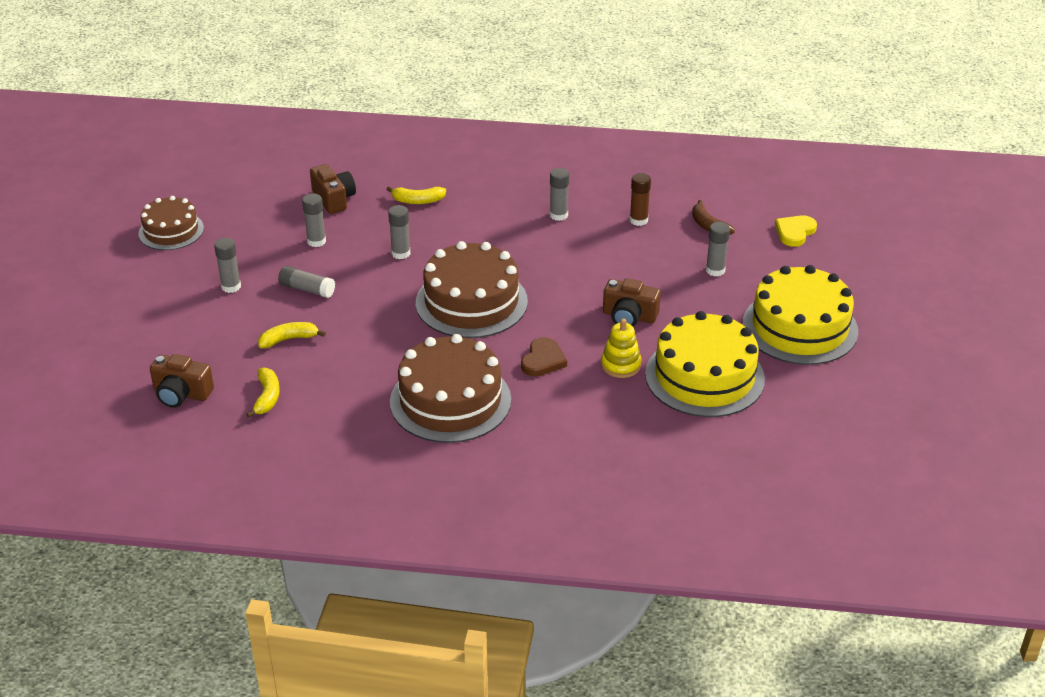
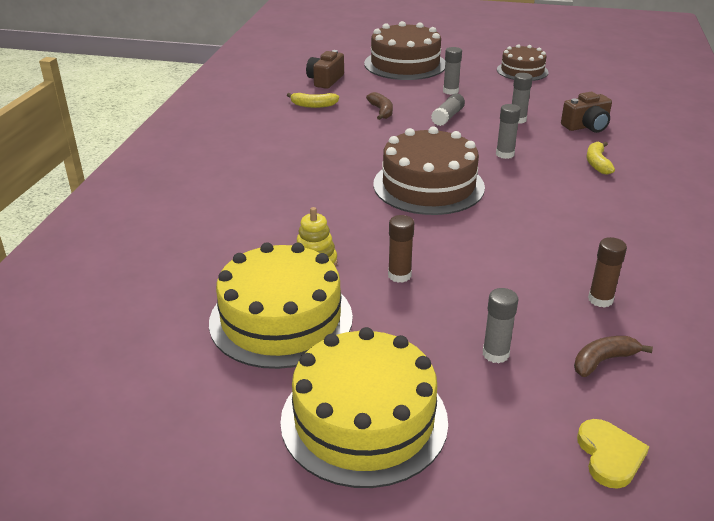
camera: 95 degrees right, 5 degrees down
yellow banana [258,322,326,348] -> brown banana [366,92,393,120]
brown cake [390,334,511,443] -> brown cake moved to [364,21,445,80]
brown heart [521,337,567,377] -> none
grey glue stick [550,168,569,221] -> none
brown camera [603,278,661,327] -> brown glue stick [388,215,414,283]
yellow heart [775,215,817,247] -> yellow heart turned 45 degrees clockwise [577,419,650,489]

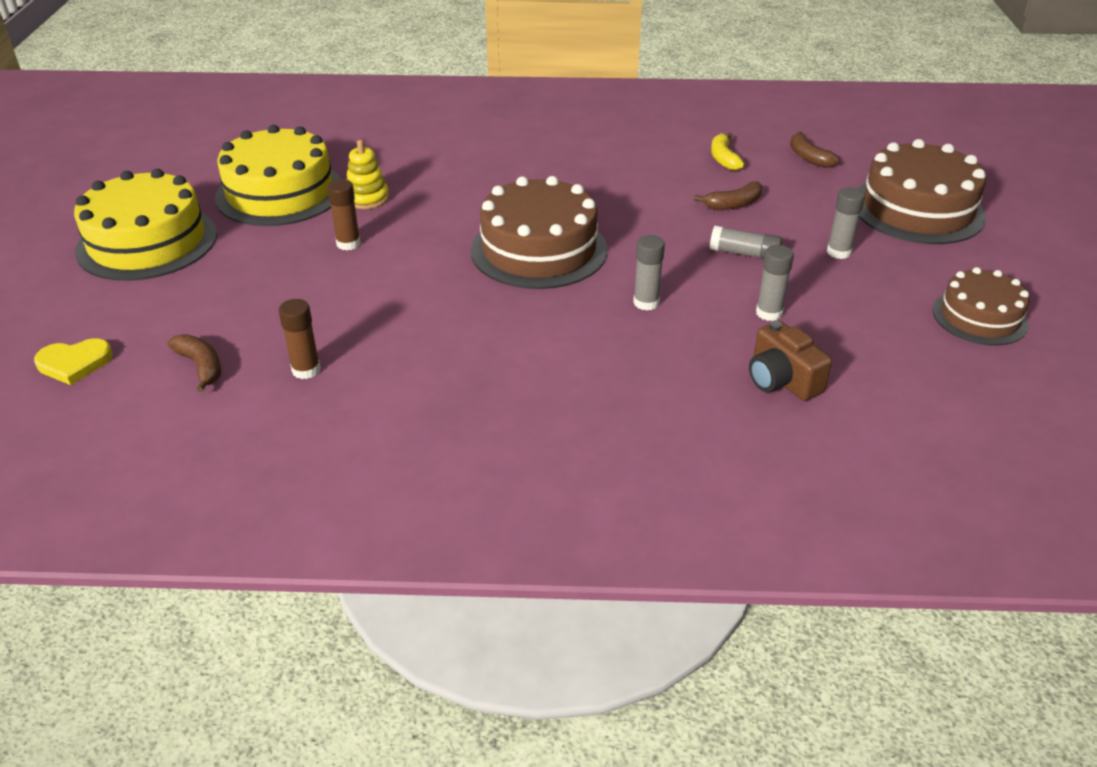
camera: 80 degrees right, 5 degrees up
brown camera [306,50,344,89] -> brown banana [790,131,840,168]
grey glue stick [483,288,518,363] -> none
yellow banana [587,141,615,175] -> none

